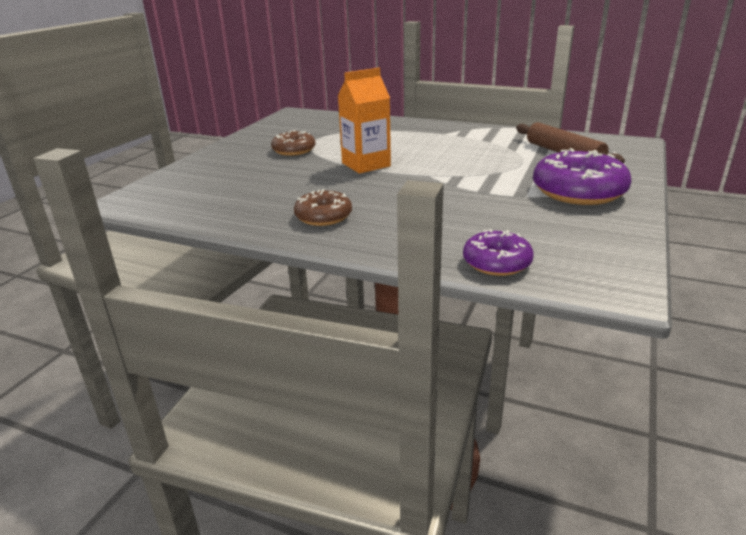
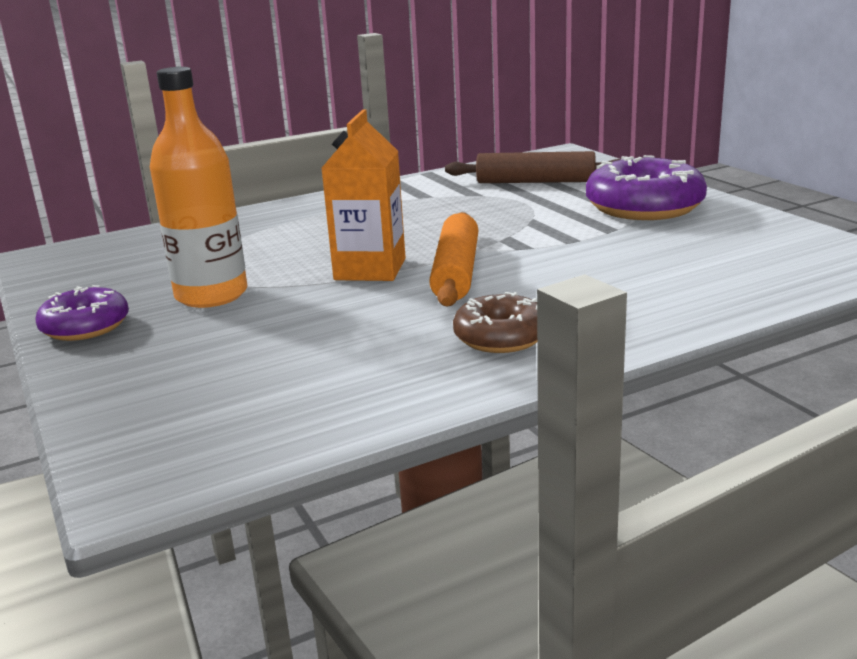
camera: 50 degrees left, 5 degrees down
brown donut [271,130,315,156] -> orange bottle [150,67,247,308]
purple donut [463,229,534,276] -> purple donut moved to [35,285,129,341]
none -> orange rolling pin [429,212,478,307]

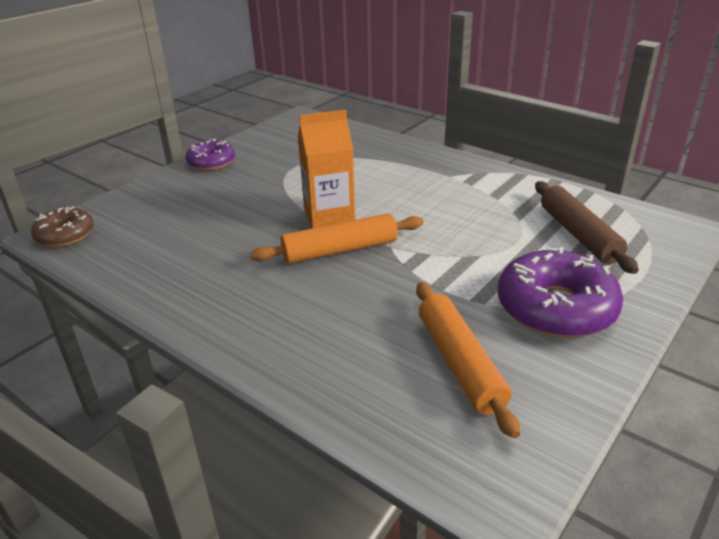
camera: 65 degrees right, 10 degrees up
orange bottle [150,67,247,308] -> none
brown donut [453,292,537,353] -> brown donut moved to [31,206,94,247]
none -> orange rolling pin [416,282,520,438]

